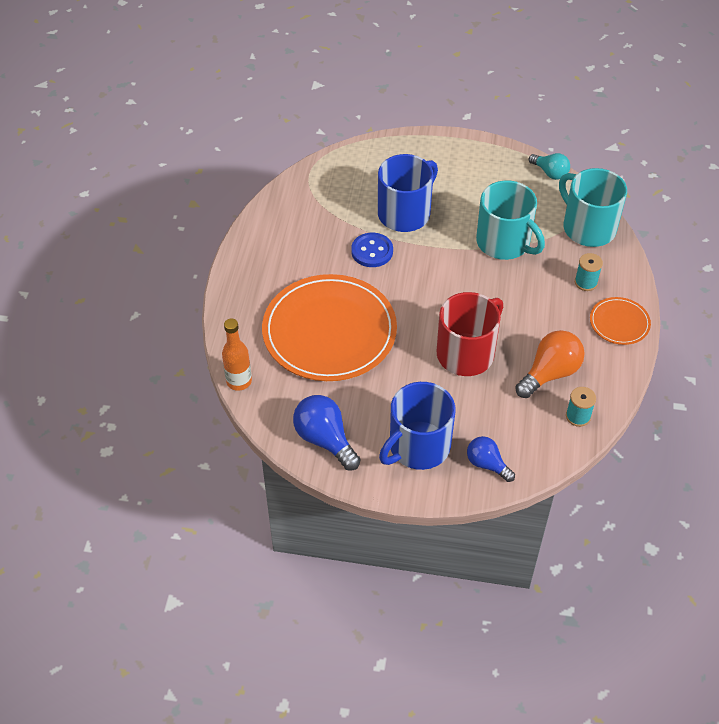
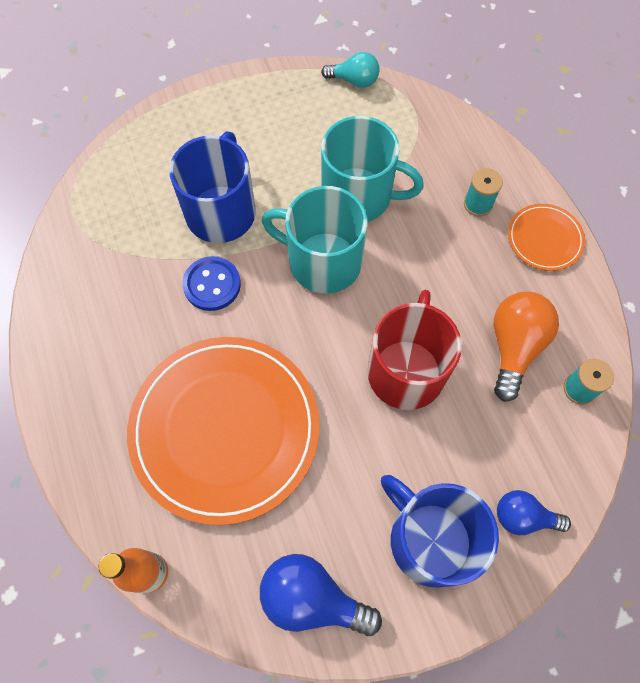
camera: 30 degrees left, 15 degrees up
blue mug [379,382,455,470] -> blue mug turned 120 degrees clockwise [381,475,499,587]
turquoise mug [559,168,627,247] -> turquoise mug moved to [262,186,368,294]

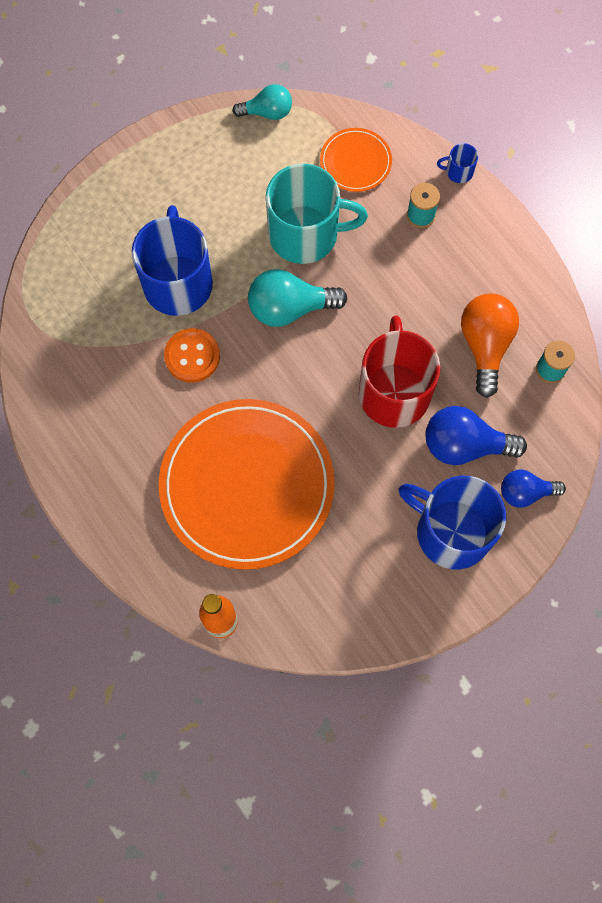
camera: 15 degrees left, 5 degrees up
blue button [182,256,241,311] -> orange button [164,328,220,383]
blue light bulb [260,554,382,636] -> blue light bulb moved to [425,406,527,465]
turquoise mug [262,186,368,294] -> turquoise light bulb [248,269,347,327]
orange plate [508,204,585,271] -> orange plate moved to [320,128,392,192]
none -> blue mug [437,143,478,183]

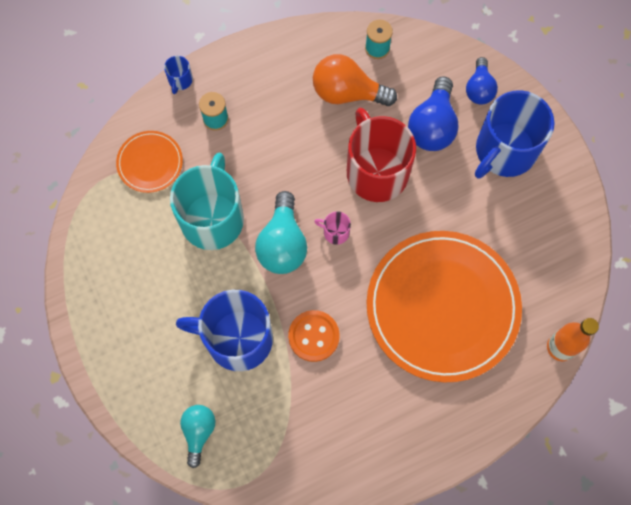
camera: 80 degrees left, 0 degrees up
turquoise light bulb [232,84,292,120] -> turquoise light bulb moved to [180,405,216,468]
red mug [359,315,440,428] -> red mug turned 60 degrees clockwise [347,108,416,202]
none -> pink mug [314,211,351,245]

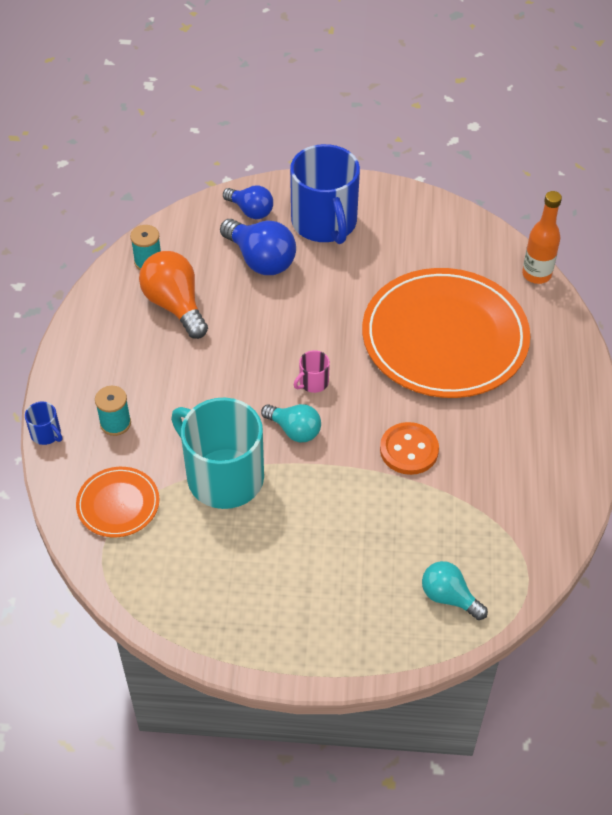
camera: 60 degrees left, 20 degrees down
blue mug [176,290,273,371] -> none
turquoise light bulb [255,191,307,274] -> turquoise light bulb [261,404,321,442], size x0.64
orange light bulb [313,54,397,106] -> orange light bulb turned 105 degrees clockwise [139,251,208,339]
red mug [347,108,416,202] -> none

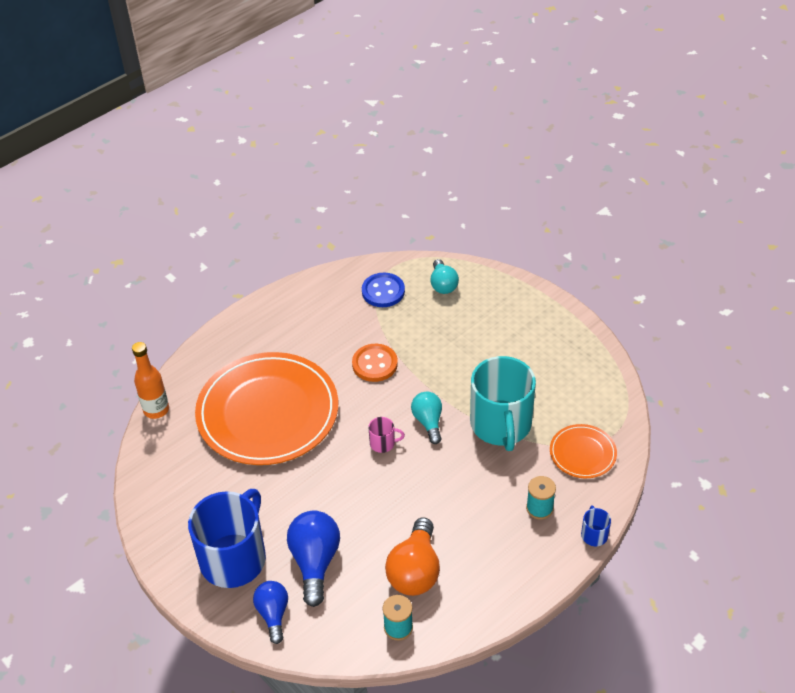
camera: 135 degrees left, 5 degrees down
none -> blue button [362,273,405,307]

